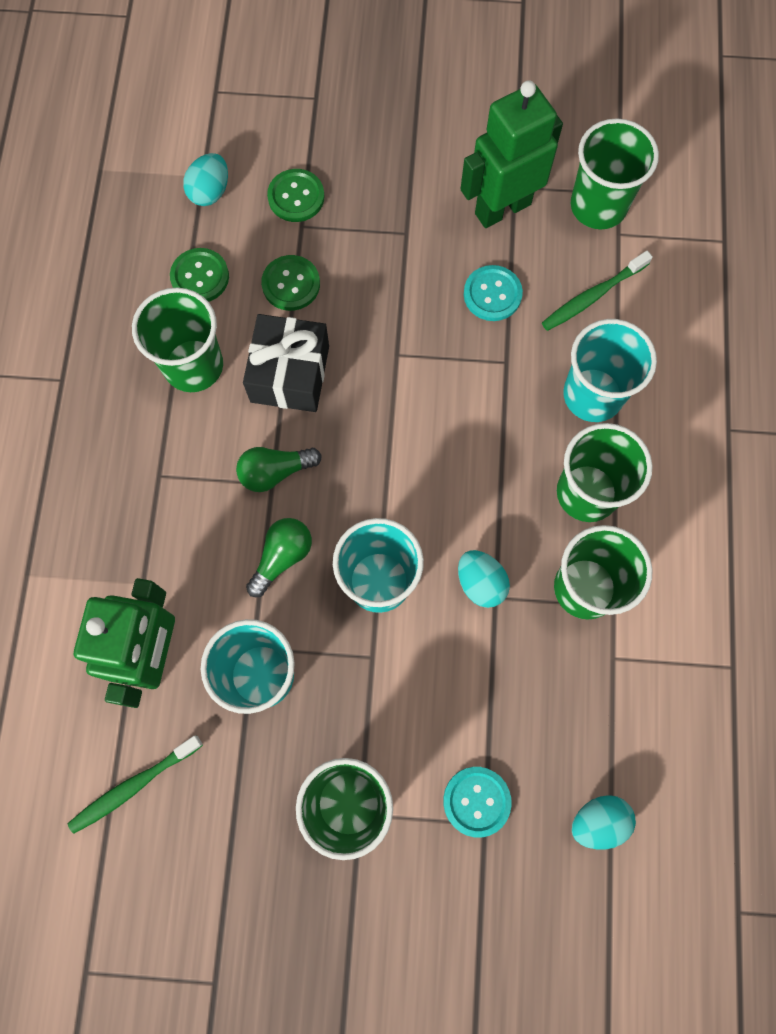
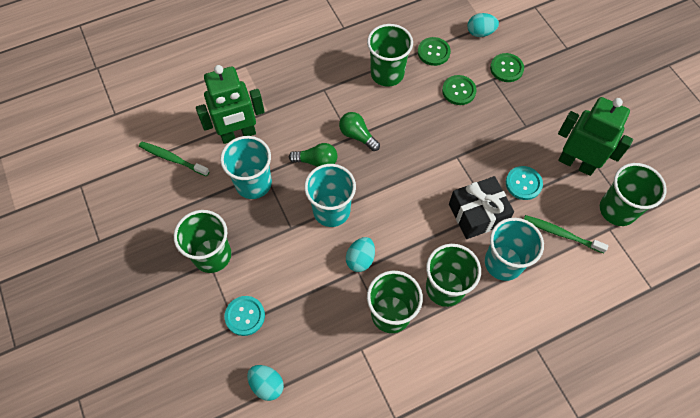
camera: 60 degrees right, 10 degrees down
black gift [243,314,329,412] -> black gift moved to [449,176,514,239]

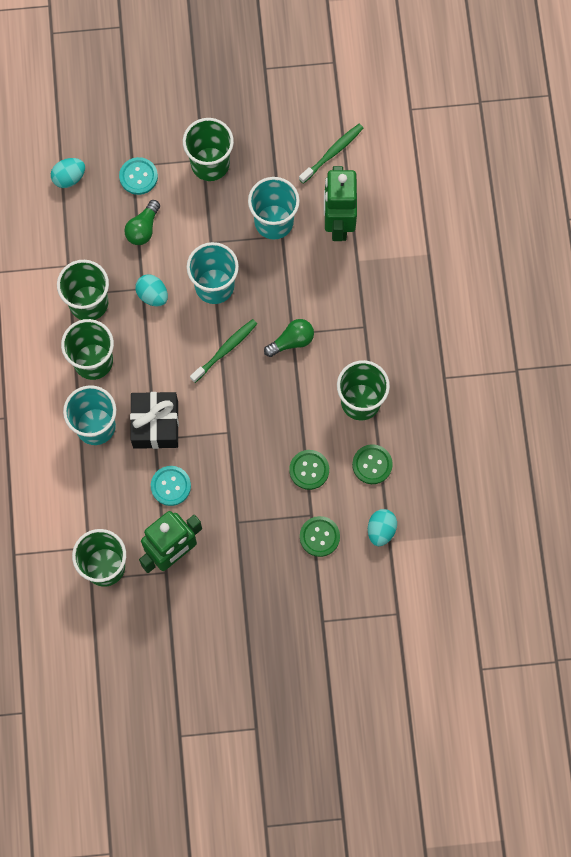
camera: 110 degrees right, 10 degrees up
green light bulb [289,143,337,167] -> green light bulb moved to [124,200,160,245]
green toothbrush [524,215,609,253] -> green toothbrush moved to [190,319,257,383]

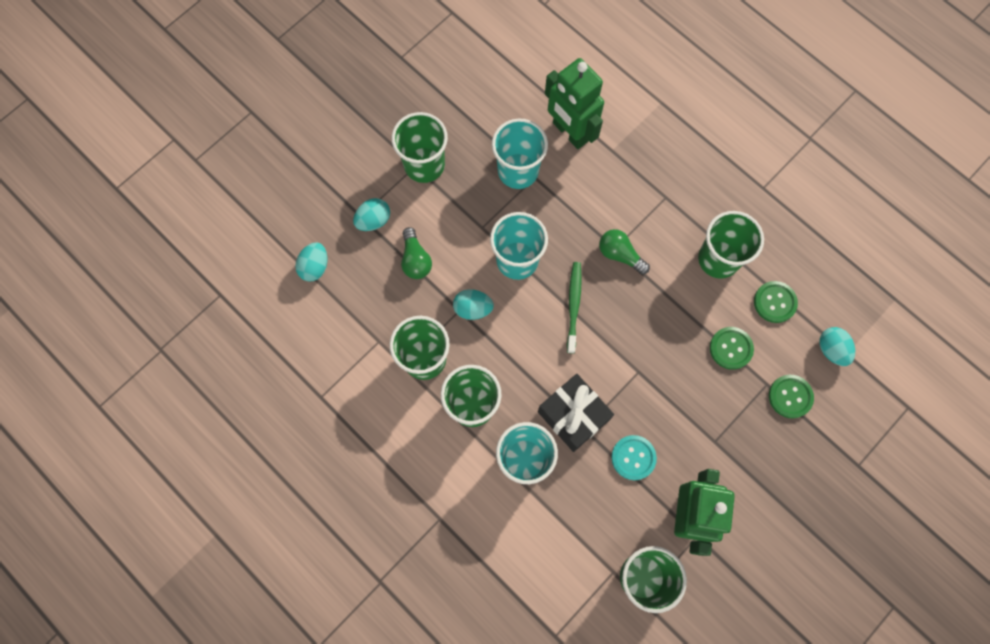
camera: 40 degrees left, 0 degrees up
turquoise button [119,157,158,195] -> turquoise egg [353,198,390,231]
green light bulb [264,319,314,357] -> green light bulb turned 75 degrees counterclockwise [599,229,650,275]
green toothbrush [299,124,363,184] -> none

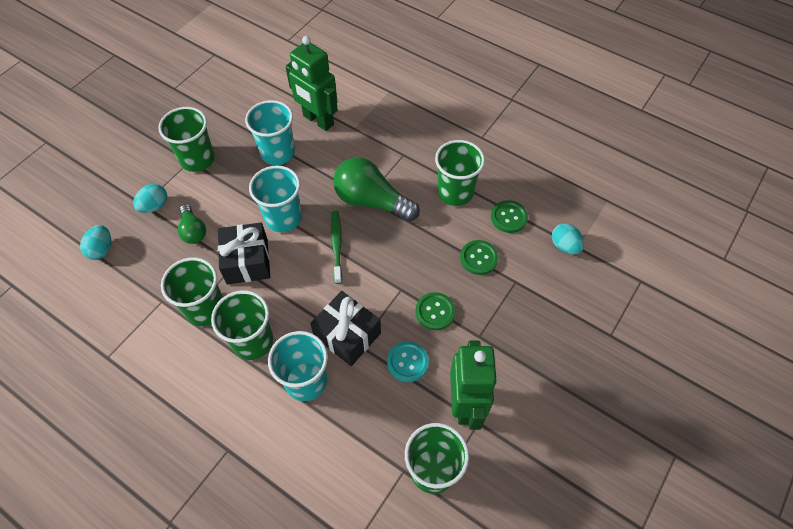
camera: 10 degrees left, 15 degrees down
turquoise egg [453,289,494,320] -> black gift [218,223,270,285]
green light bulb [599,229,650,275] -> green light bulb [333,157,420,221], size x1.83
green button [769,375,814,418] -> green button moved to [415,292,456,330]

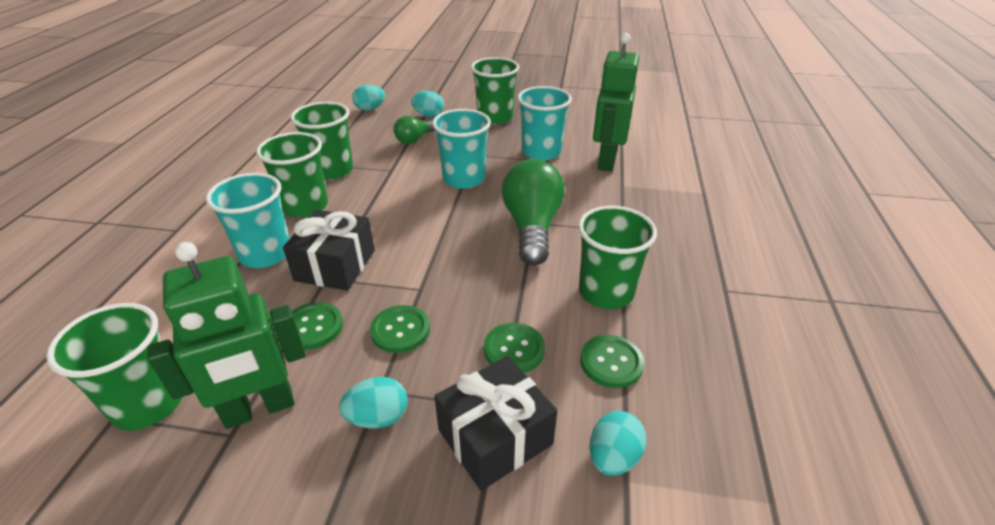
camera: 65 degrees right, 20 degrees down
black gift [218,223,270,285] -> black gift moved to [434,356,557,491]
green toothbrush [331,211,342,284] -> none
turquoise button [387,341,429,382] -> green button [292,302,343,350]
none -> turquoise egg [339,377,408,429]

